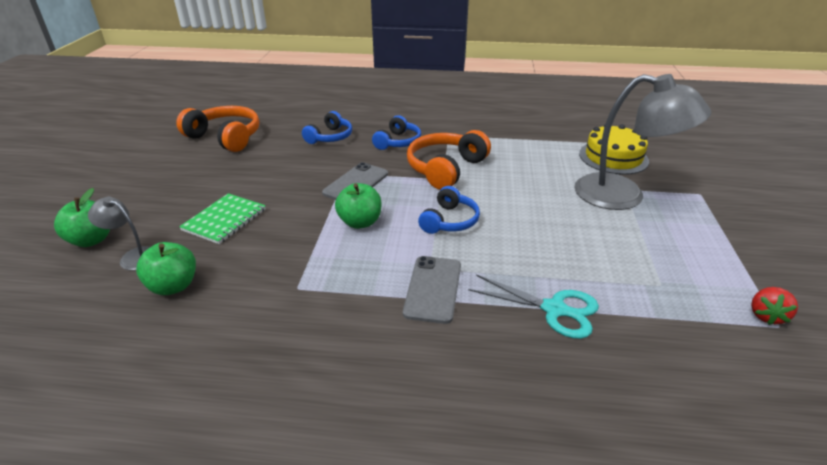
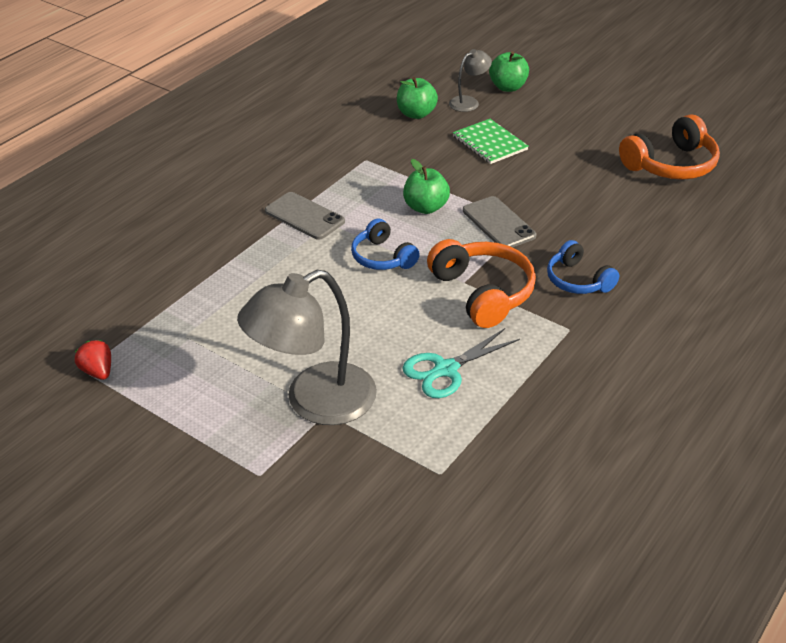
camera: 120 degrees right, 5 degrees up
blue headphones [302,111,352,144] -> none
turquoise scissors [468,275,599,339] -> turquoise scissors moved to [402,328,520,398]
yellow cake [579,124,649,175] -> none

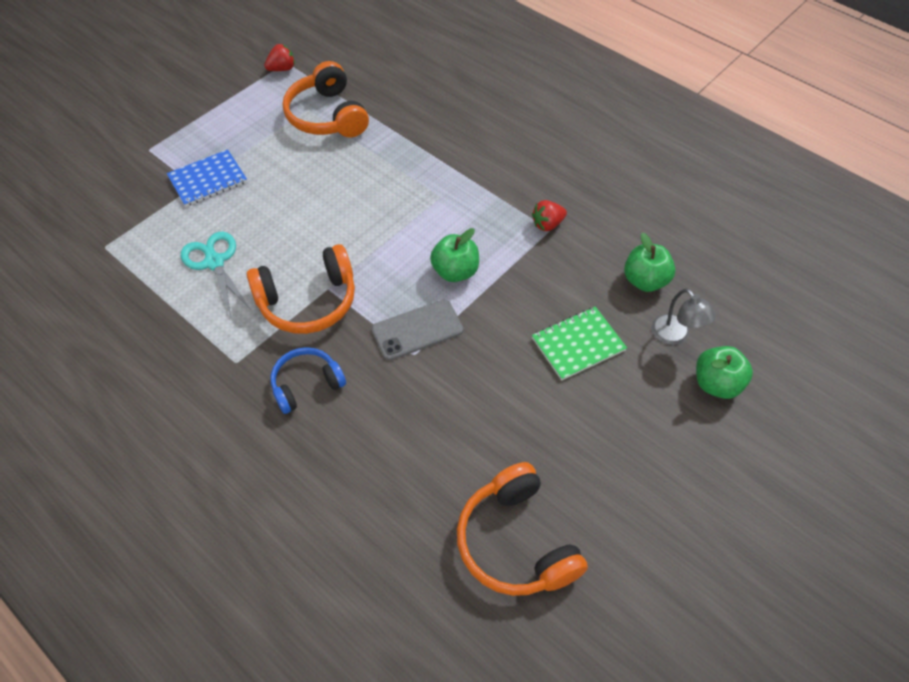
camera: 95 degrees right, 15 degrees up
grey lamp [237,270,377,425] -> blue notebook [167,150,247,207]
grey phone [265,192,345,240] -> none
blue headphones [351,219,420,270] -> none
none -> orange headphones [283,61,369,137]
none -> red strawberry [532,200,567,231]

